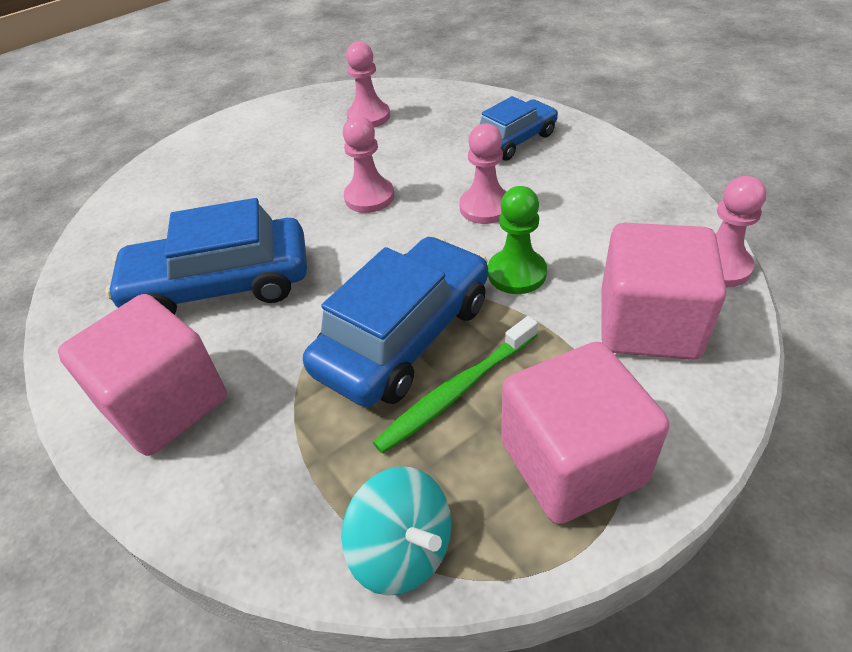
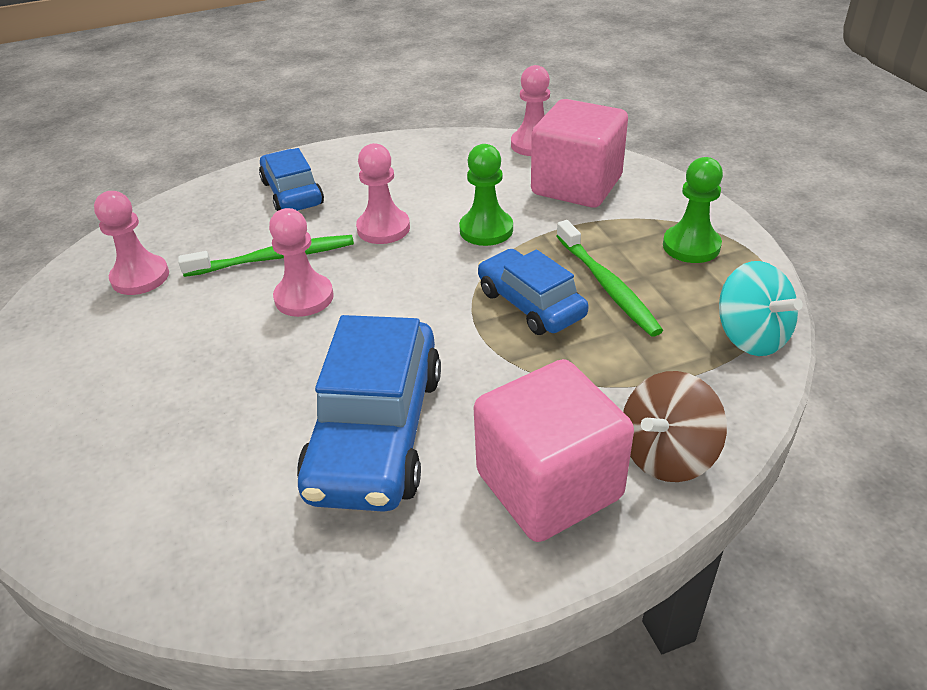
camera: 75 degrees left, 5 degrees down
blue car [303,236,488,407] -> blue car [478,249,589,335], size x0.62
turquoise spinning top [341,467,451,596] -> turquoise spinning top turned 90 degrees clockwise [719,261,803,356]
pink cube [501,342,669,524] -> green pawn [663,157,723,263]
none -> green toothbrush [178,235,354,277]
none -> brown spinning top [623,371,727,482]

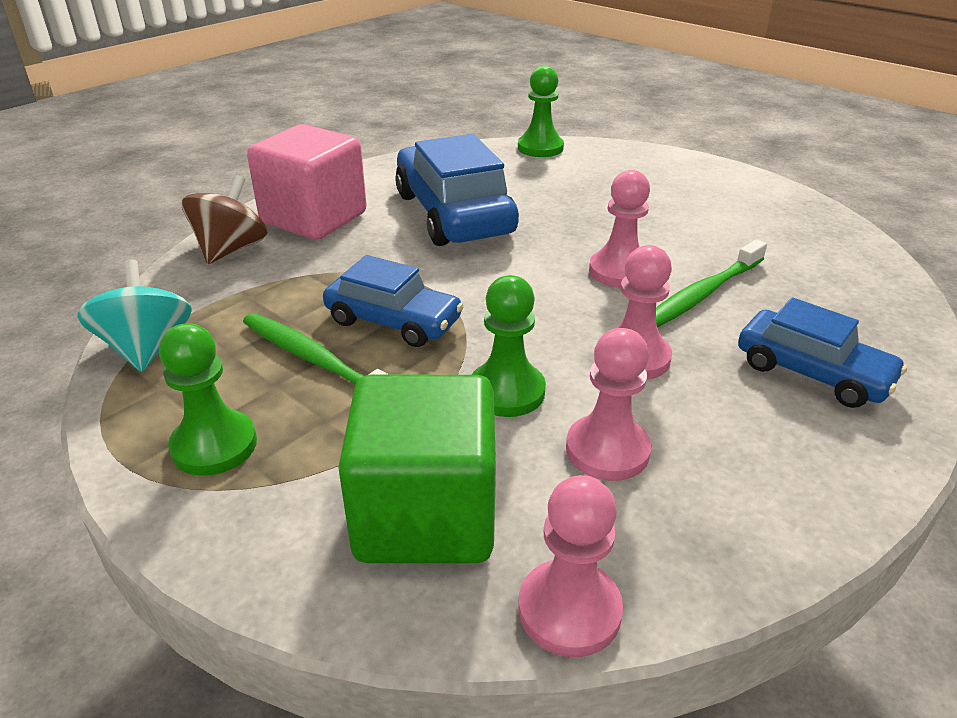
camera: 150 degrees right, 5 degrees down
pink pawn [94,191,169,295] -> pink pawn moved to [566,328,651,481]
pink cube [531,99,628,207] -> green cube [338,375,496,563]
turquoise spinning top [719,261,803,356] -> turquoise spinning top turned 45 degrees clockwise [77,259,192,372]
none -> green pawn [518,66,564,157]

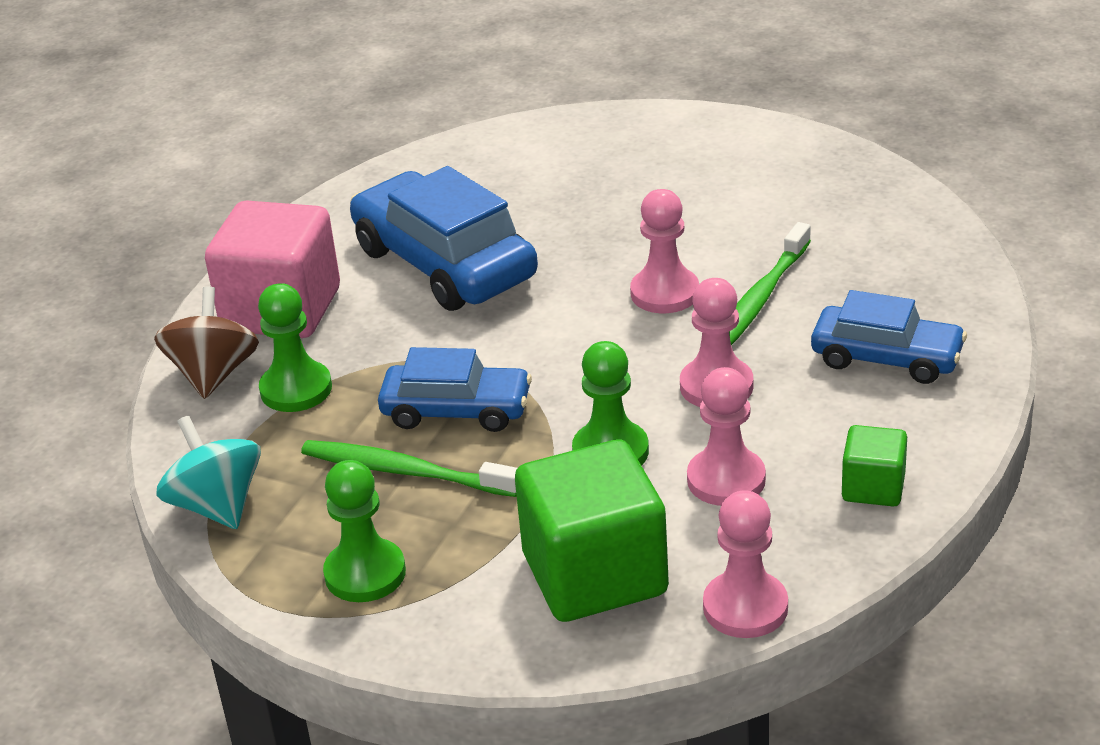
camera: 15 degrees left, 0 degrees up
green pawn [518,66,564,157] -> green pawn moved to [258,283,332,412]
none -> green cube [842,425,907,506]

